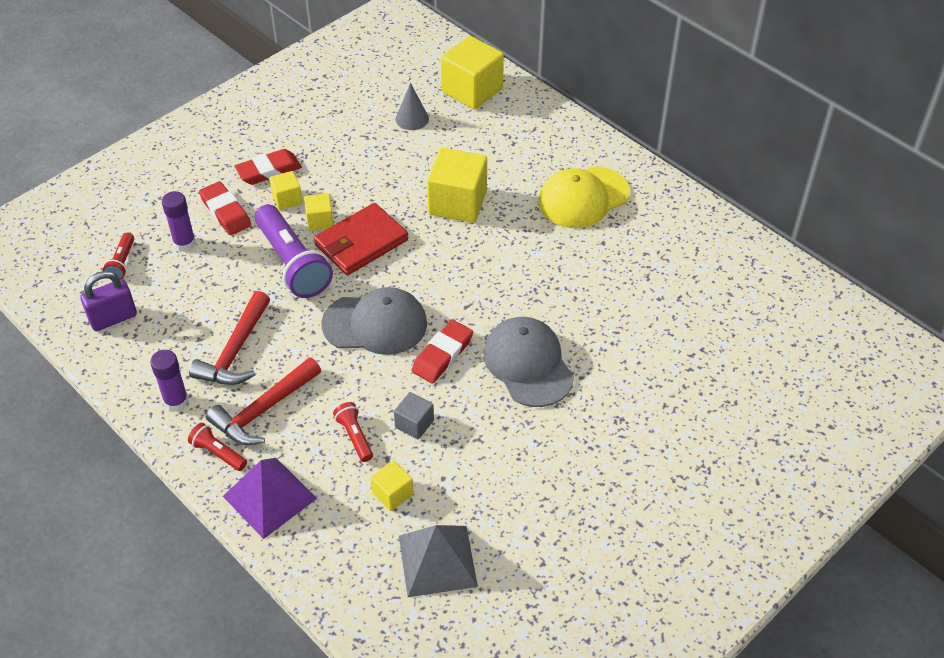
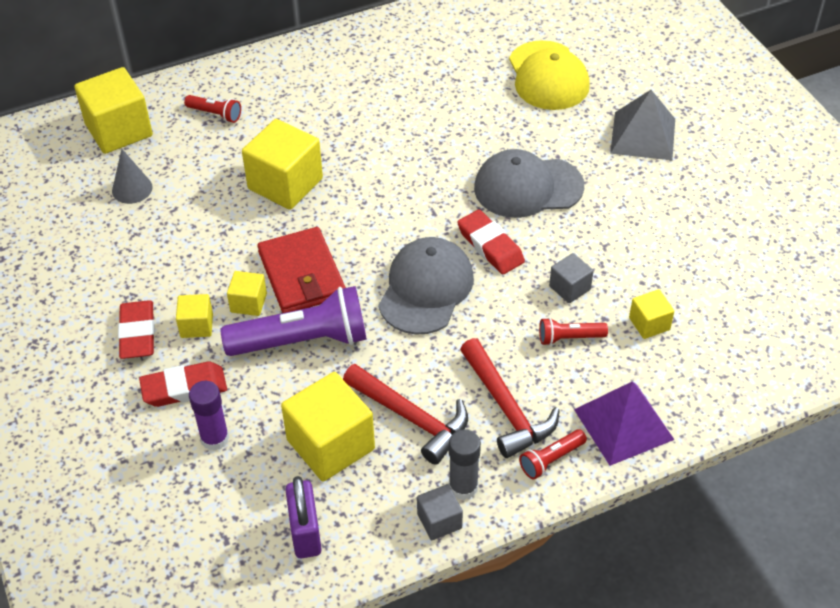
camera: 70 degrees left, 0 degrees up
red flashlight [103,233,134,279] -> red flashlight moved to [184,95,241,123]
purple glue stick [150,350,189,412] -> grey glue stick [449,429,481,500]
grey pyramid [399,525,478,597] -> grey pyramid moved to [610,90,675,160]
yellow cap [538,166,630,228] -> yellow cap moved to [509,40,590,110]
none -> yellow cube [281,372,375,481]
none -> grey cube [417,484,463,540]

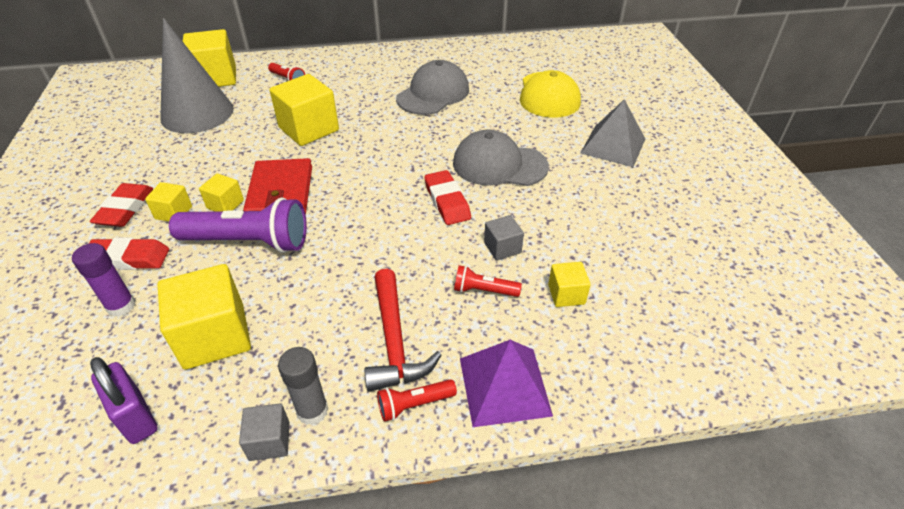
camera: 15 degrees right, 5 degrees down
grey cone [112,149,153,204] -> grey cone [160,18,234,133], size x2.22
purple padlock [285,476,322,558] -> purple padlock turned 45 degrees counterclockwise [90,357,158,444]
red hammer [343,364,468,465] -> none
grey cap [378,237,474,335] -> grey cap moved to [396,60,469,115]

